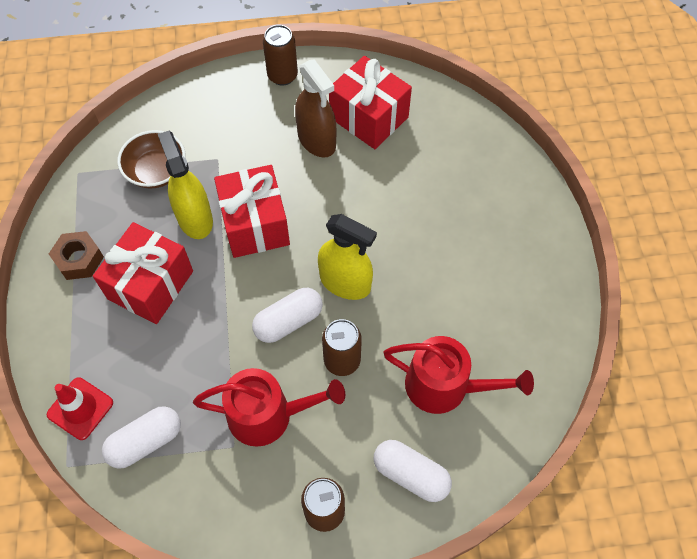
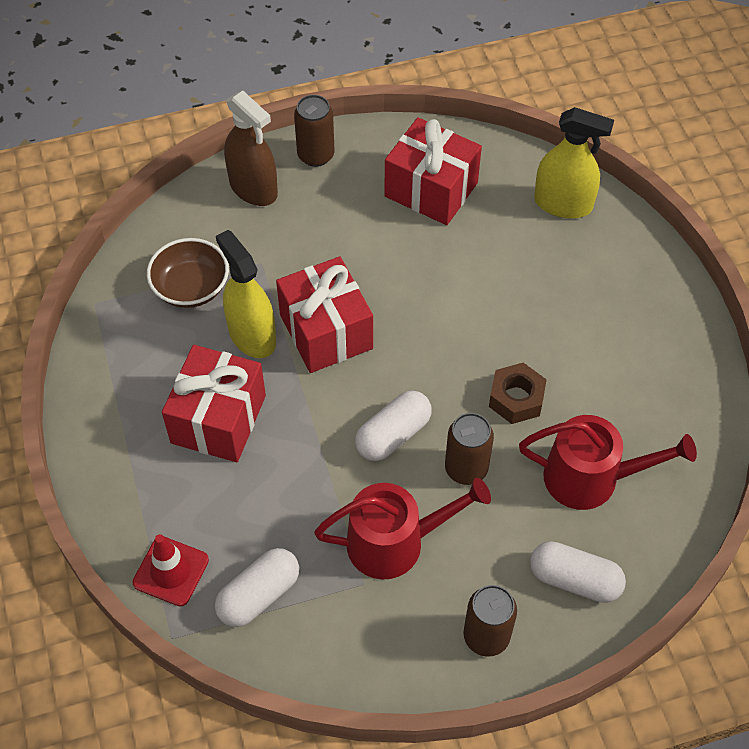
camera: 10 degrees left, 5 degrees down
brown nut [49,231,104,280] -> brown nut moved to [489,363,547,424]
brown spray bottle [295,59,336,158] -> brown spray bottle moved to [224,90,278,206]
yellow spray bottle [318,214,377,300] -> yellow spray bottle moved to [534,107,614,218]

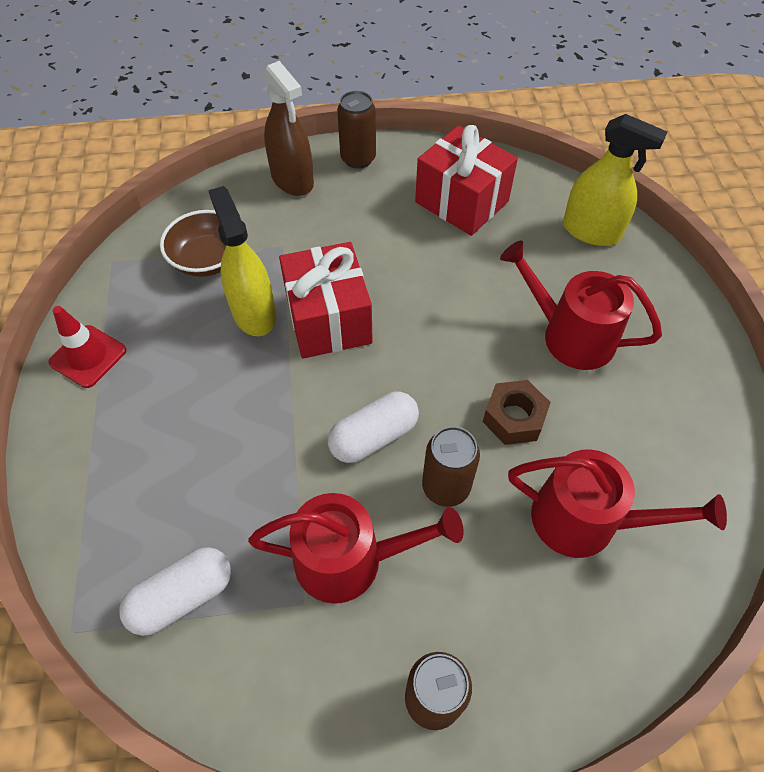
camera: 10 degrees right, 0 degrees up
red traffic cone [133,534,209,607] -> red traffic cone moved to [48,306,126,388]
red gift [162,345,266,462] -> none
white capsule [530,541,626,603] -> none
none -> red watering can [500,240,662,370]

